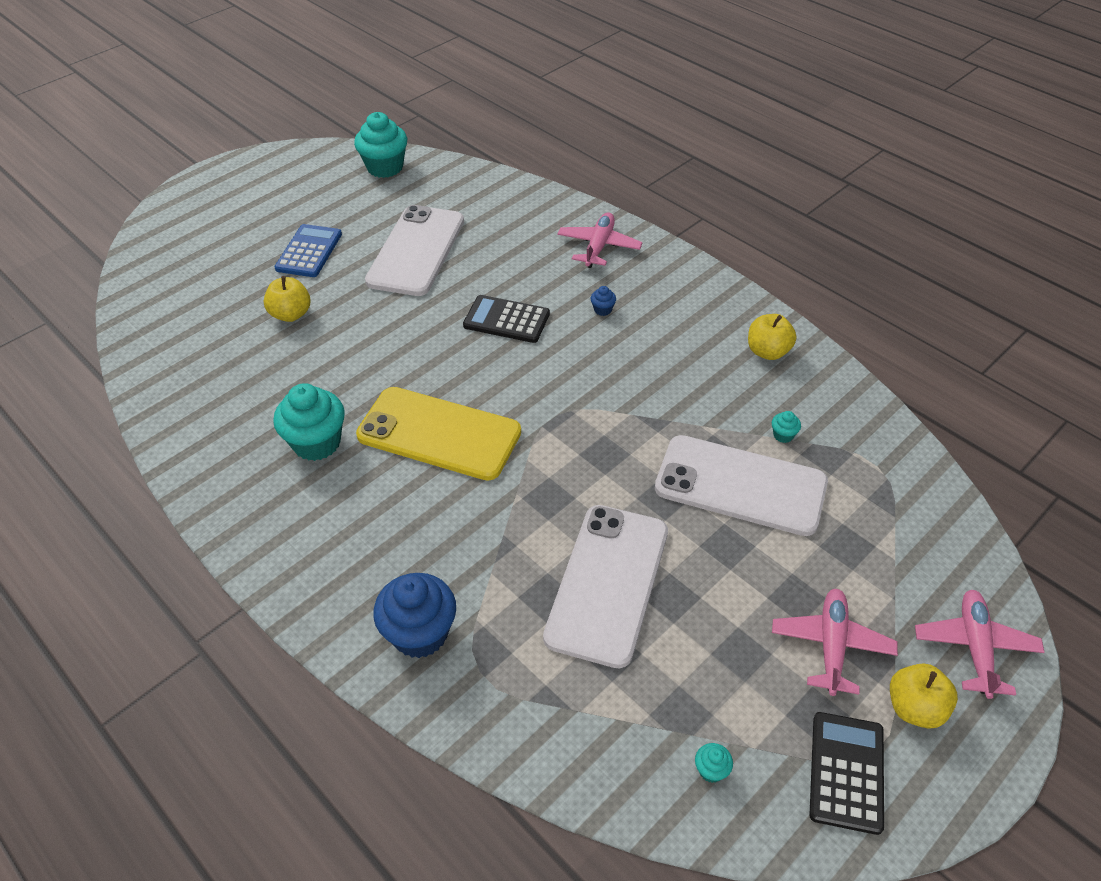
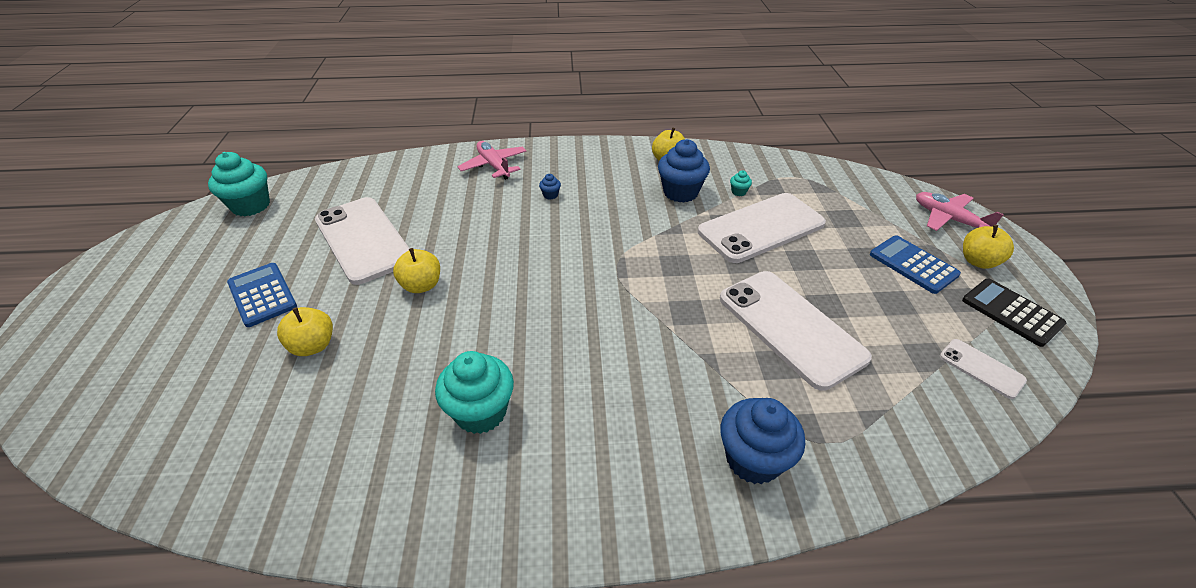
camera: 50 degrees left, 5 degrees down
yellow phone [356,387,521,481] -> none
black calculator [463,295,550,343] -> none
turquoise cupcake [695,743,733,783] -> white phone [940,339,1027,399]
pink plane [772,589,898,696] -> blue calculator [870,235,961,294]
none -> yellow apple [393,248,440,293]
none -> blue cupcake [658,139,710,203]

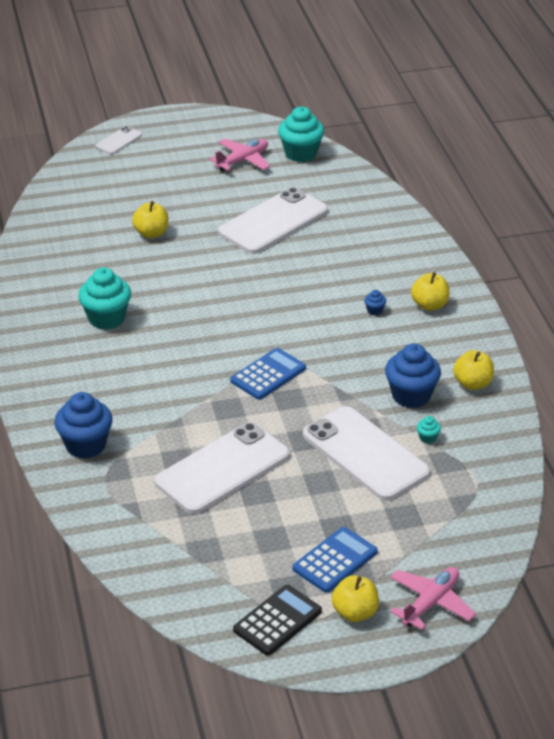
camera: 80 degrees right, 5 degrees down
blue calculator [227,263,297,327] -> blue calculator moved to [230,348,306,400]
yellow apple [393,248,440,293] -> yellow apple moved to [411,272,449,311]
pink plane [457,141,527,180] -> pink plane moved to [209,139,270,171]
white phone [940,339,1027,399] -> white phone moved to [95,126,142,154]

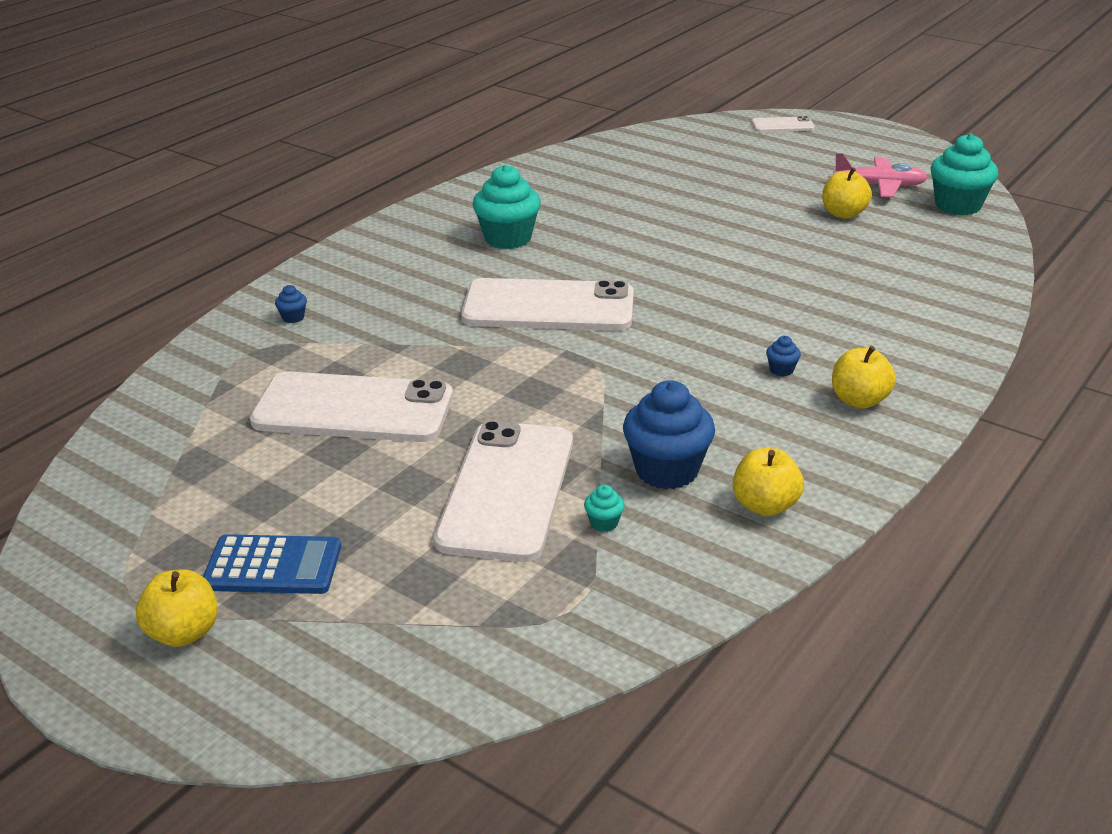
camera: 50 degrees right, 5 degrees down
blue cupcake [54,392,113,459] -> blue cupcake [275,285,307,323], size x0.42
yellow apple [132,201,168,238] -> yellow apple moved to [822,167,872,219]
white phone [218,187,328,254] -> white phone moved to [461,278,634,331]
blue calculator [230,348,306,400] -> none
black calculator [233,585,322,655] -> none
pink plane [390,567,476,630] -> none

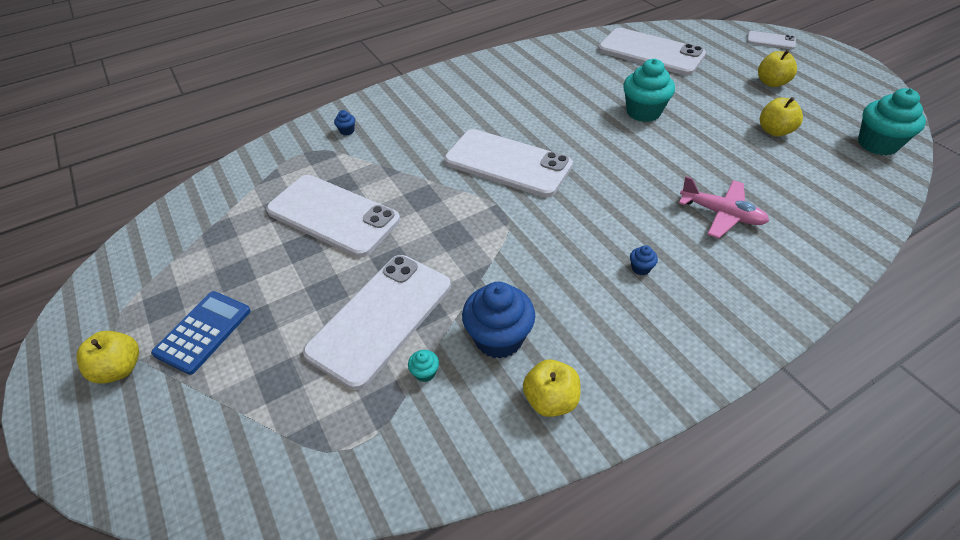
camera: 25 degrees right, 15 degrees up
blue calculator [203,534,341,594] -> blue calculator turned 90 degrees counterclockwise [151,291,251,375]
turquoise cupcake [473,164,541,249] -> turquoise cupcake moved to [623,59,675,122]
yellow apple [832,346,896,409] -> yellow apple moved to [758,50,797,87]
pink plane [833,153,928,197] -> pink plane moved to [679,176,769,238]
none -> white phone [598,28,706,76]

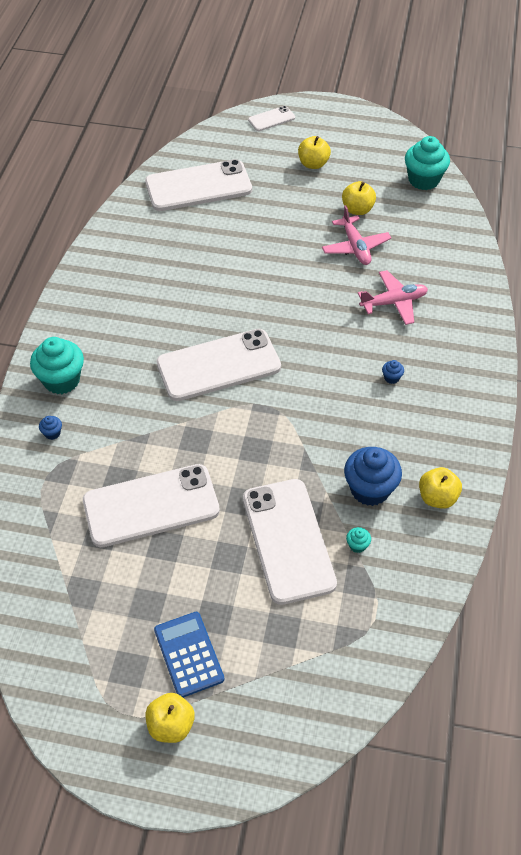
camera: 50 degrees left, 5 degrees up
turquoise cupcake [623,59,675,122] -> turquoise cupcake moved to [30,337,84,394]
none -> pink plane [322,205,391,265]

